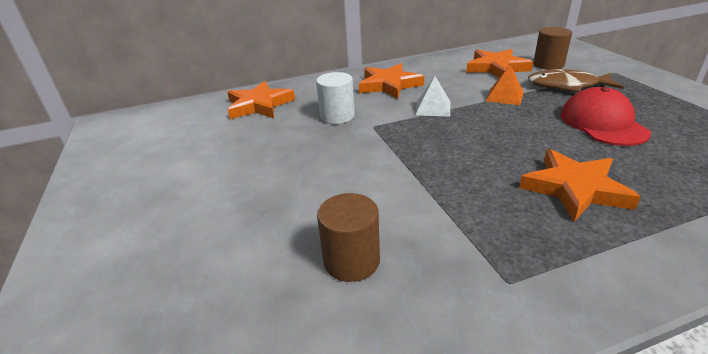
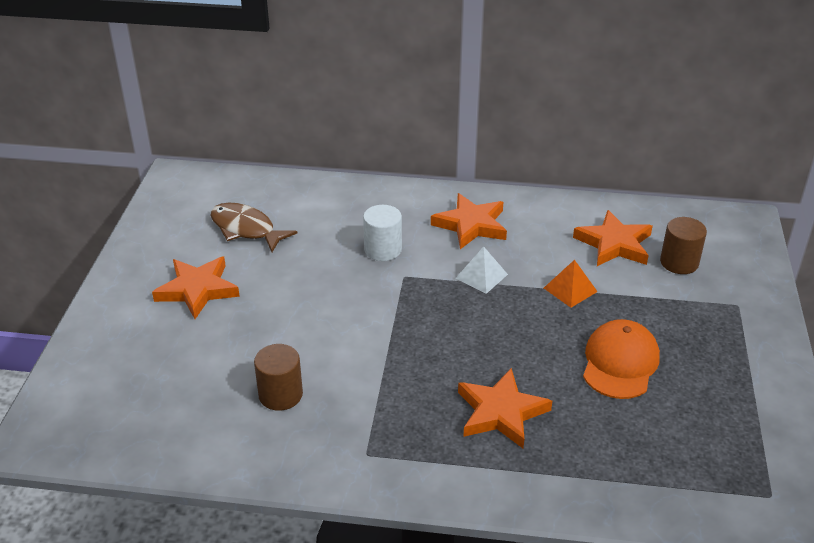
camera: 25 degrees right, 5 degrees up
orange star [227,81,295,119] -> orange star moved to [152,257,240,319]
brown fish [528,69,624,92] -> brown fish moved to [211,203,298,252]
red cap [561,87,651,146] -> orange cap [583,319,660,399]

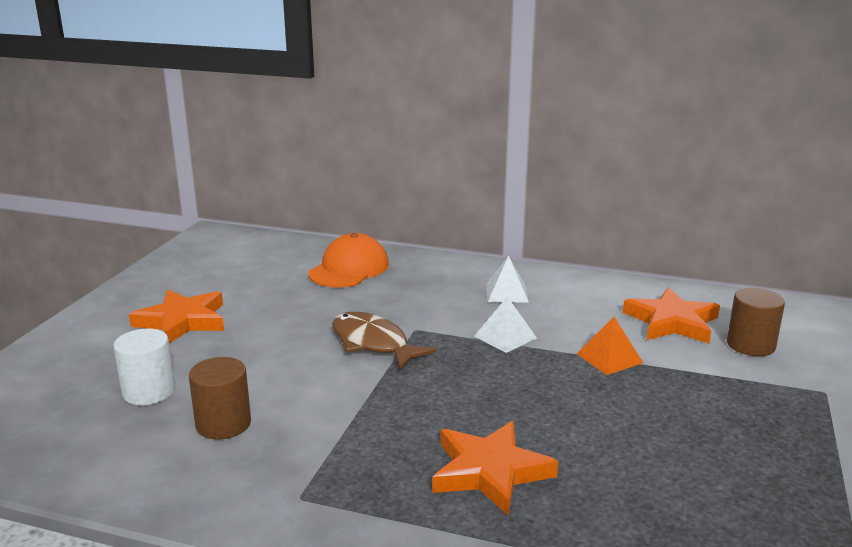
camera: 10 degrees right, 15 degrees down
brown fish [211,203,298,252] -> brown fish moved to [332,312,437,370]
white cylinder [363,205,402,261] -> white cylinder moved to [113,328,175,405]
orange star [431,193,507,249] -> white pyramid [486,256,529,303]
orange cap [583,319,660,399] -> orange cap moved to [308,233,389,288]

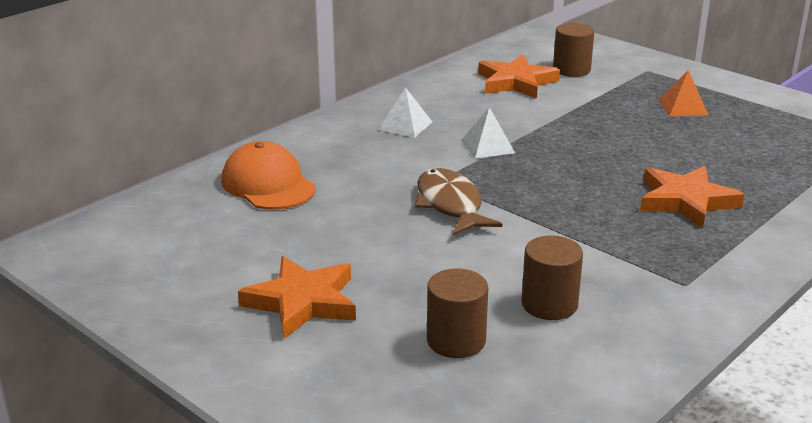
camera: 65 degrees left, 5 degrees up
white cylinder [113,328,175,405] -> brown cylinder [427,269,488,358]
brown fish [332,312,437,370] -> brown fish turned 90 degrees clockwise [415,168,502,236]
orange pyramid [577,317,643,375] -> orange pyramid moved to [659,70,708,116]

